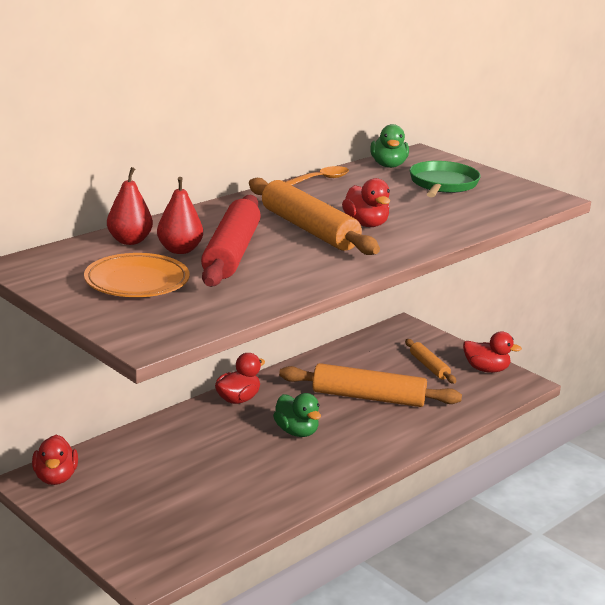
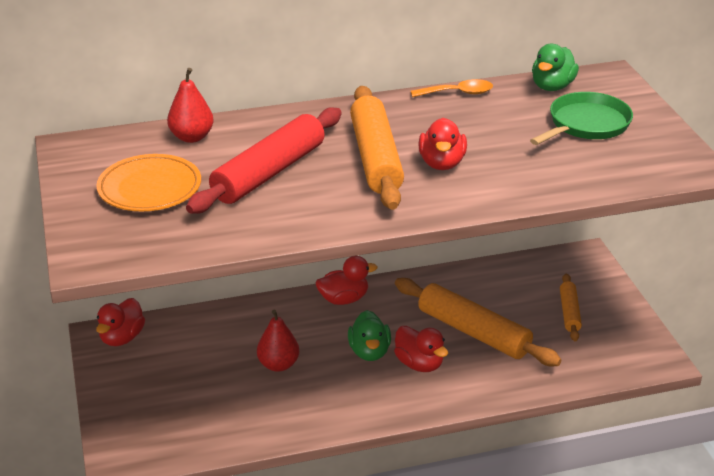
camera: 30 degrees right, 10 degrees up
red pear [157,177,203,254] -> red pear moved to [257,310,299,372]
red duck [463,332,522,373] -> red duck moved to [394,326,448,372]

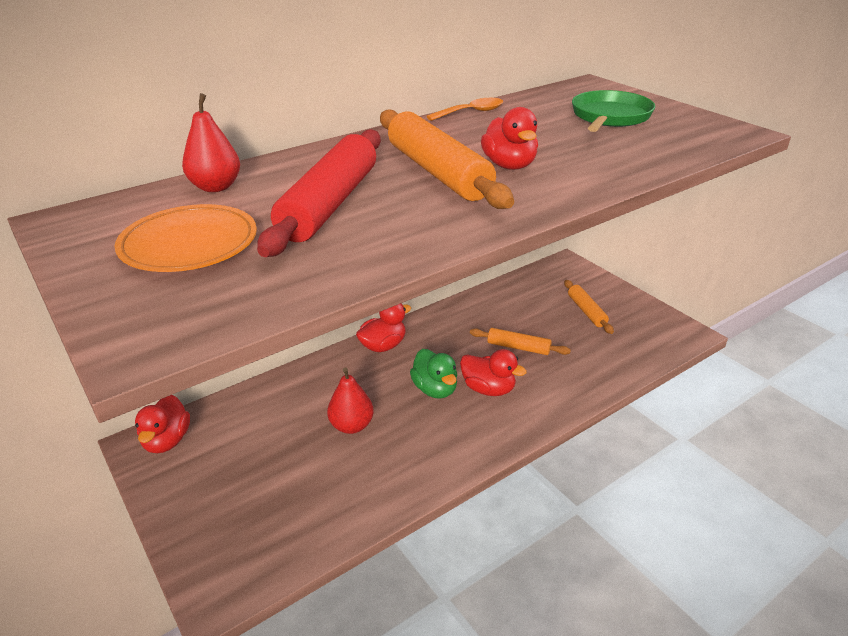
camera: 20 degrees left, 0 degrees up
orange rolling pin [395,278,561,366] -> orange rolling pin [470,328,571,355], size x0.53
green duck [532,44,579,91] -> none

